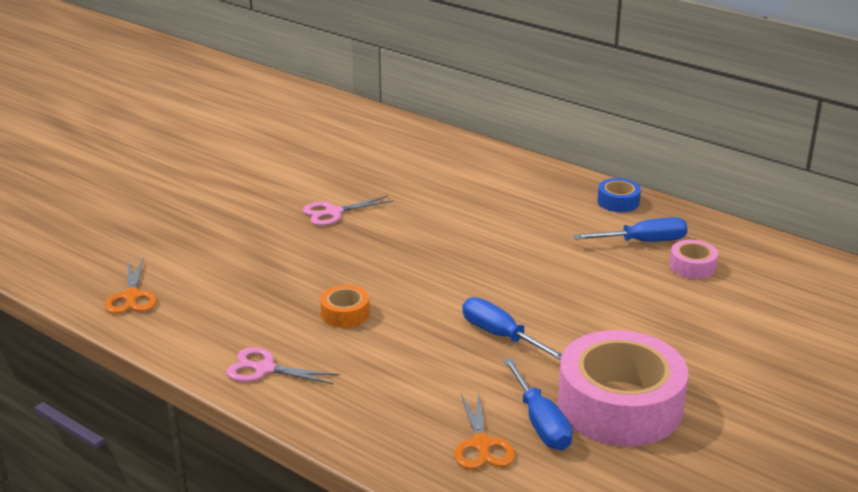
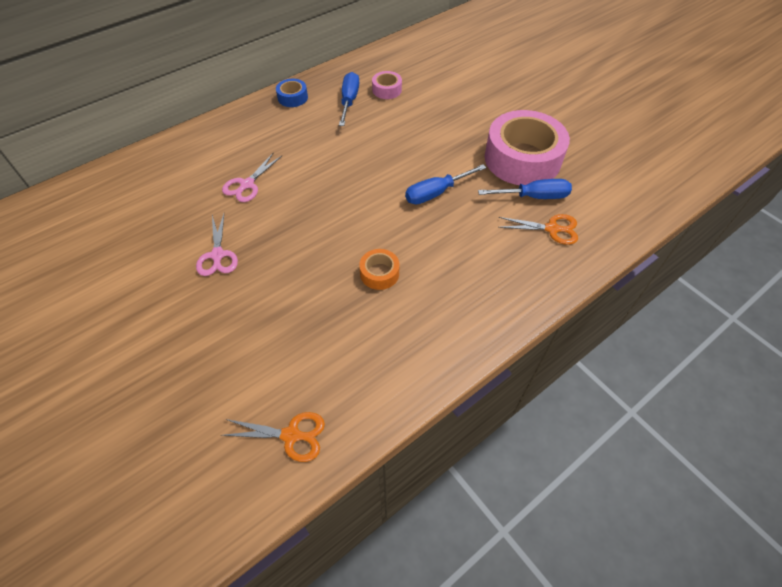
camera: 75 degrees left, 25 degrees up
pink scissors [227,347,340,385] -> pink scissors moved to [222,152,282,202]

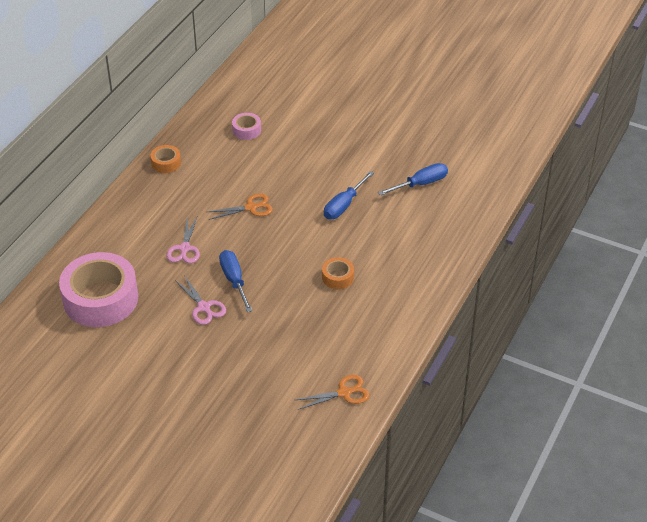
camera: 25 degrees left, 10 degrees down
blue tape [276,79,308,107] -> orange tape [151,145,181,173]
blue screwdriver [339,72,359,126] -> blue screwdriver moved to [219,250,252,312]
pink tape [485,110,570,185] -> pink tape moved to [59,252,138,327]
orange scissors [498,214,578,245] -> orange scissors moved to [208,193,273,220]

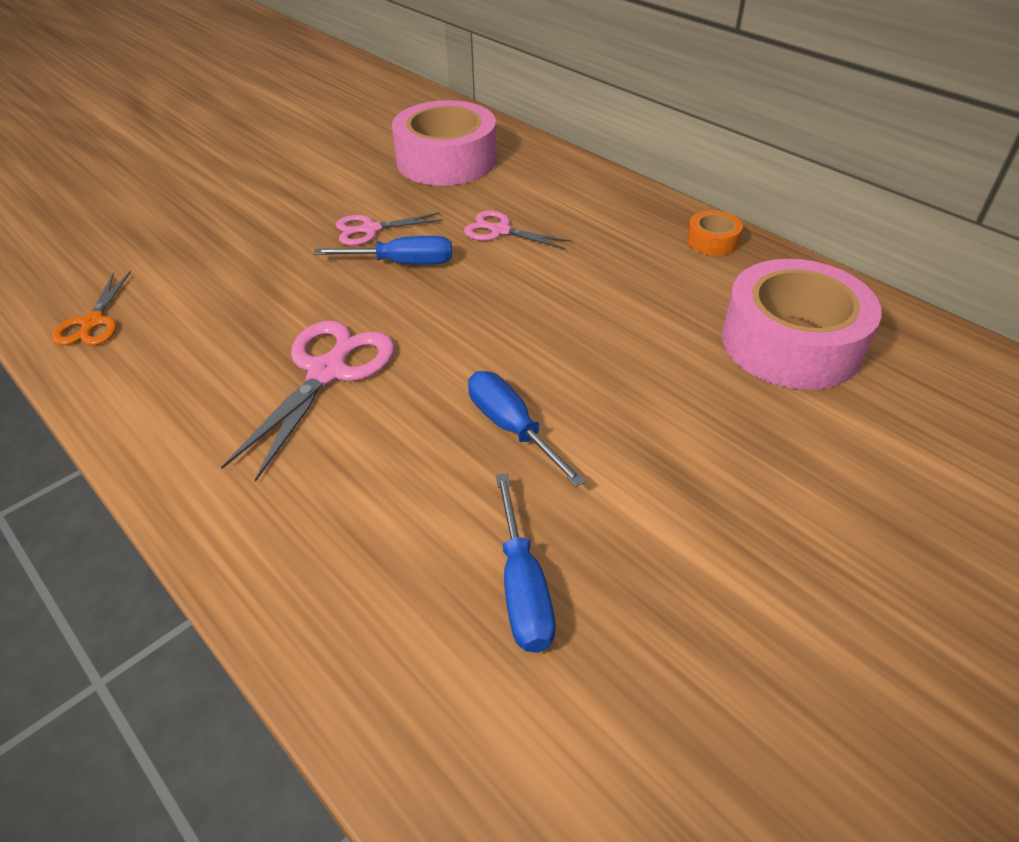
camera: 110 degrees right, 0 degrees up
orange scissors [208,193,273,220] -> none
pink tape [232,113,261,140] -> pink tape [722,259,882,390], size x2.29
orange tape [322,257,354,289] -> pink scissors [221,321,395,482]

